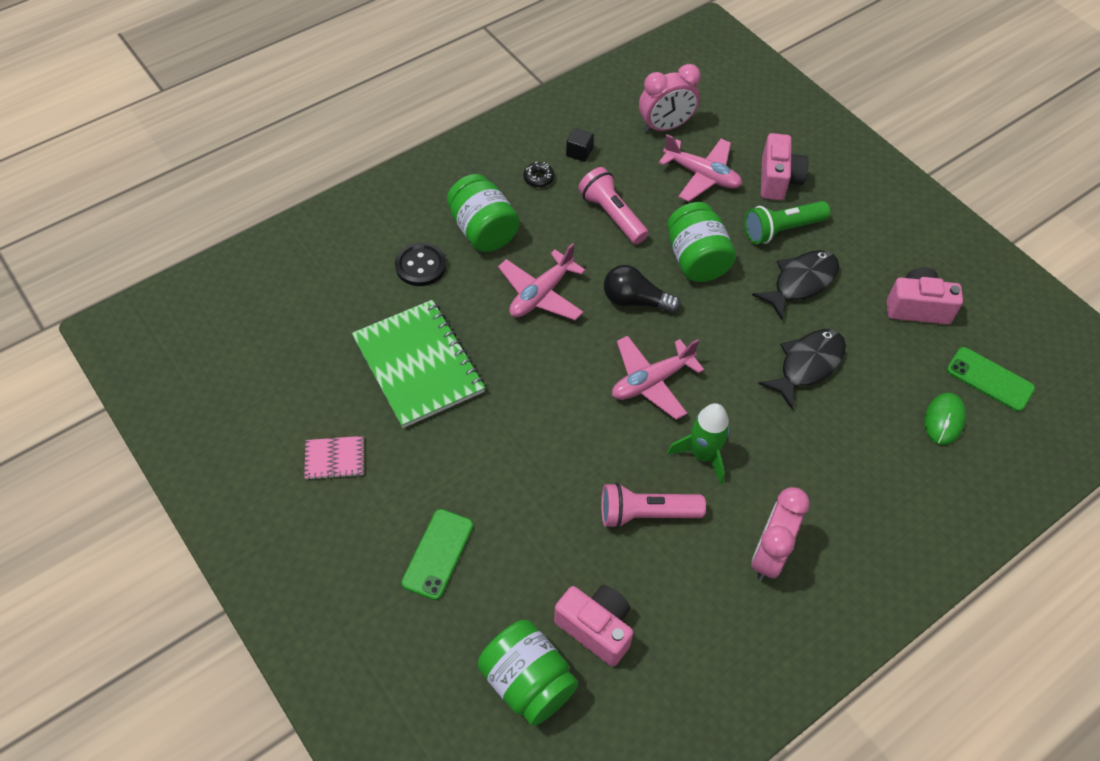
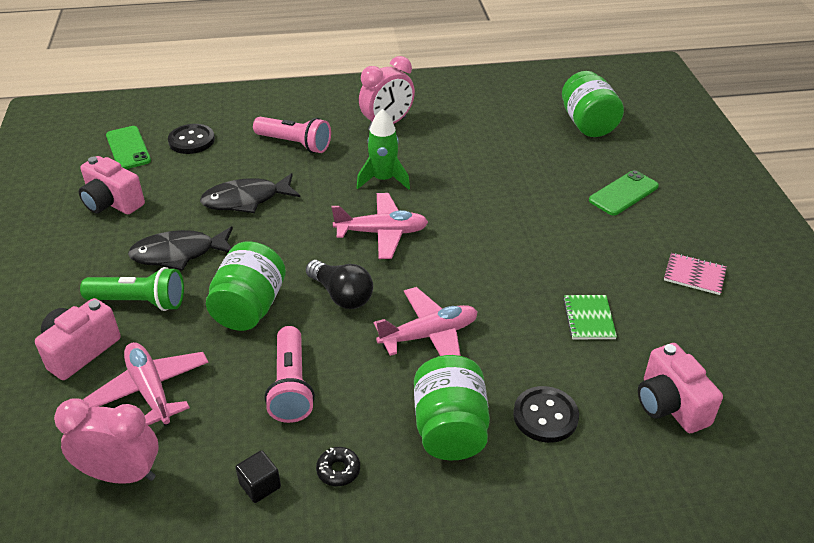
camera: 150 degrees left, 15 degrees down
green notebook [352,300,485,428] -> green notebook [563,295,617,339], size x0.45
pink camera [554,585,634,666] -> pink camera moved to [638,343,723,433]
pink flashlight [601,483,706,528] -> pink flashlight moved to [253,117,331,153]
green mouse [924,393,966,445] -> black button [168,124,215,154]

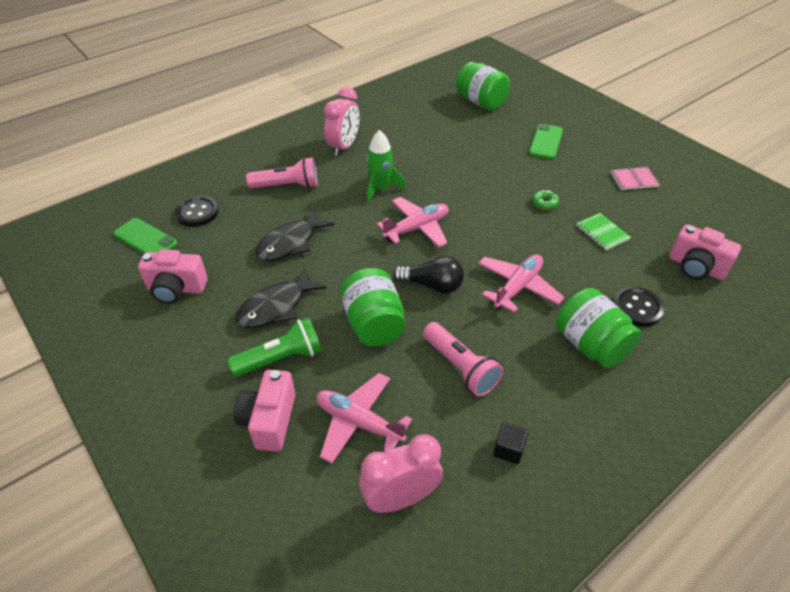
camera: 30 degrees left, 5 degrees up
black donut [316,447,360,486] -> none
none -> green donut [532,190,559,210]

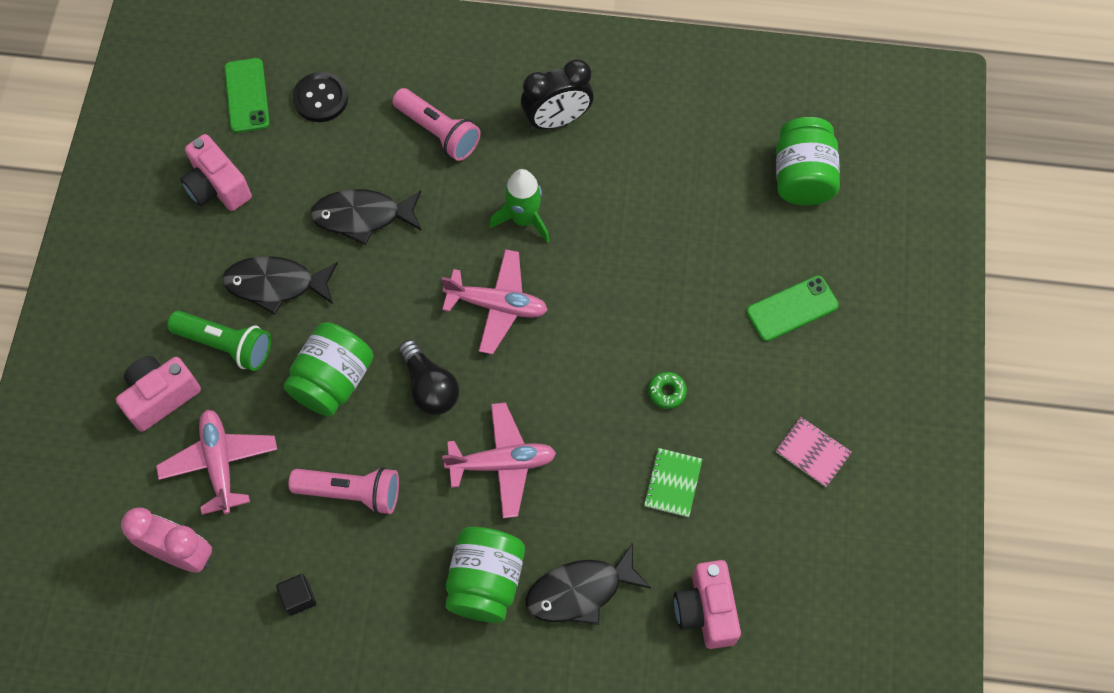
camera: 45 degrees right, 20 degrees up
pink clock [324,87,360,156] -> black clock [521,59,594,130]
pink flashlight [423,322,503,397] -> pink flashlight turned 90 degrees counterclockwise [289,467,399,515]
black button [613,287,664,327] -> black fish [526,542,651,625]

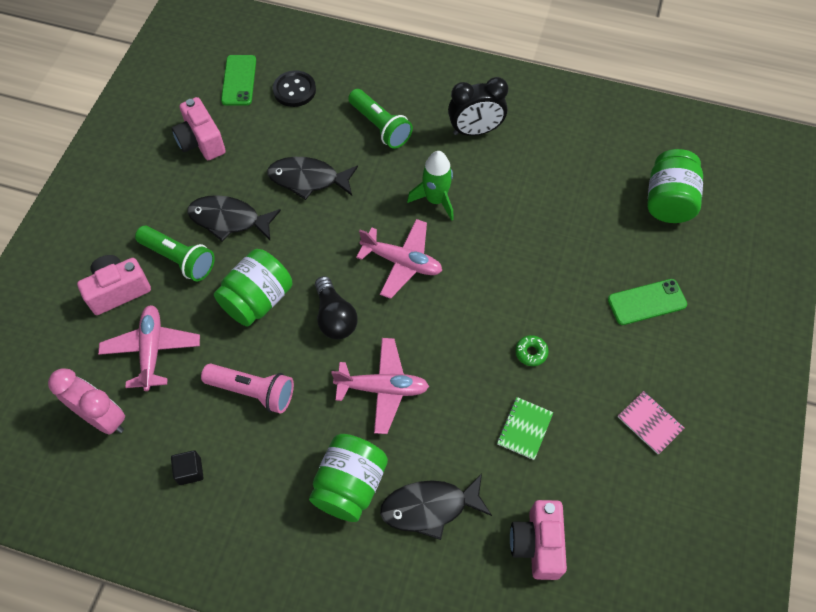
camera: 10 degrees right, 5 degrees down
pink flashlight [392,88,481,161] -> green flashlight [348,89,413,149]

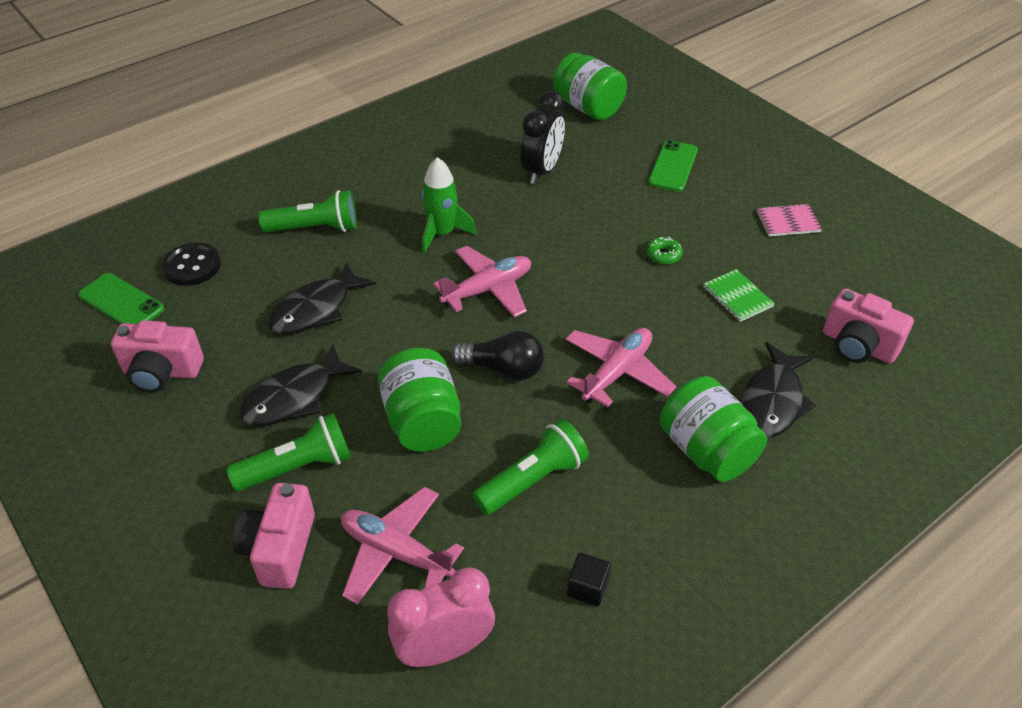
camera: 55 degrees left, 15 degrees down
pink flashlight [201,364,294,414] -> green flashlight [473,419,589,515]
black clock [448,77,508,136] -> black clock moved to [520,91,565,184]

